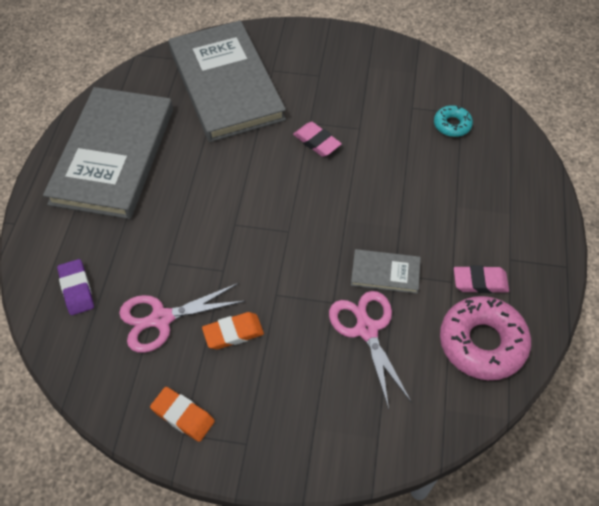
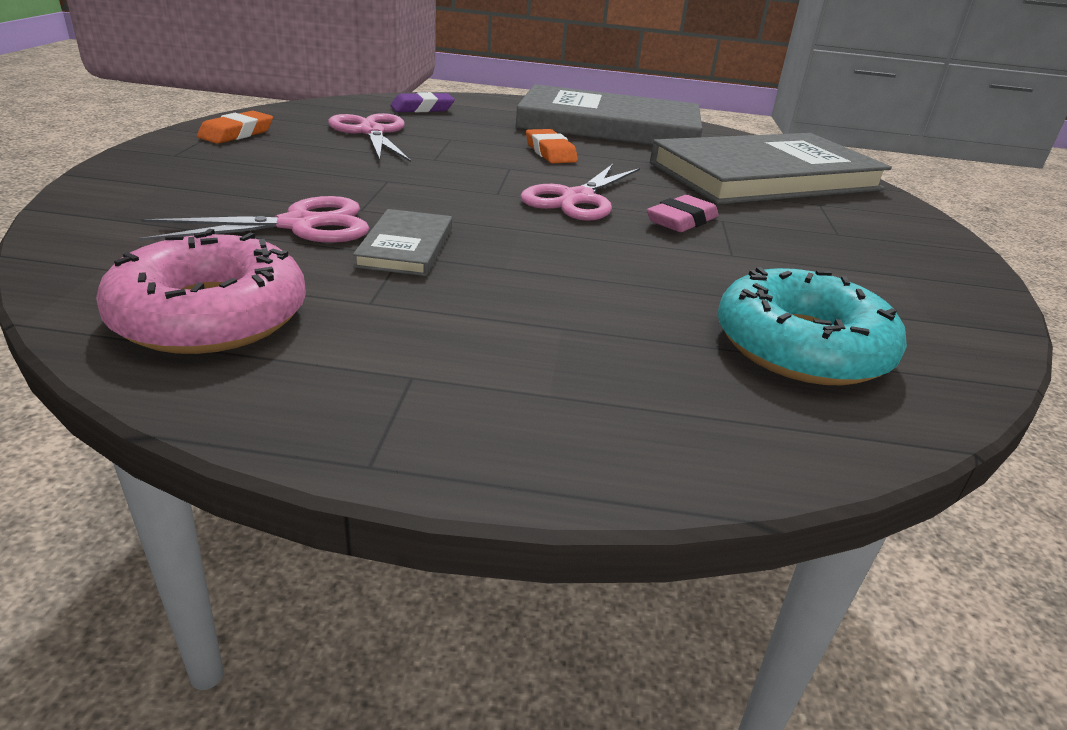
camera: 85 degrees right, 25 degrees down
orange eraser [202,312,264,349] -> orange eraser moved to [526,129,578,163]
turquoise donut [434,105,473,137] -> turquoise donut [718,267,907,385], size x1.92
pink eraser [454,265,509,293] -> none
none -> pink scissors [520,164,640,221]

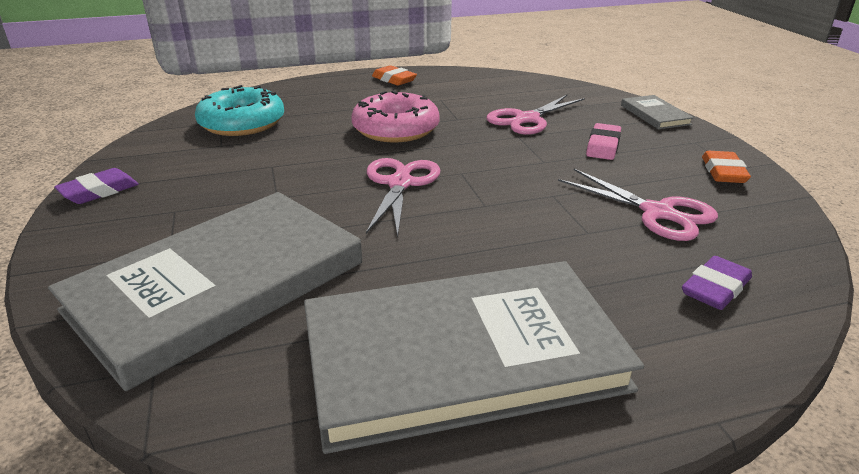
camera: 160 degrees right, 0 degrees up
pink donut [96,229,306,354] -> pink donut moved to [351,91,440,142]
grey book [353,209,452,276] -> grey book moved to [621,95,694,129]
orange eraser [526,129,578,163] -> orange eraser moved to [372,65,417,86]
pink eraser [647,195,719,232] -> pink eraser moved to [586,123,621,160]
none -> purple eraser [54,168,139,204]

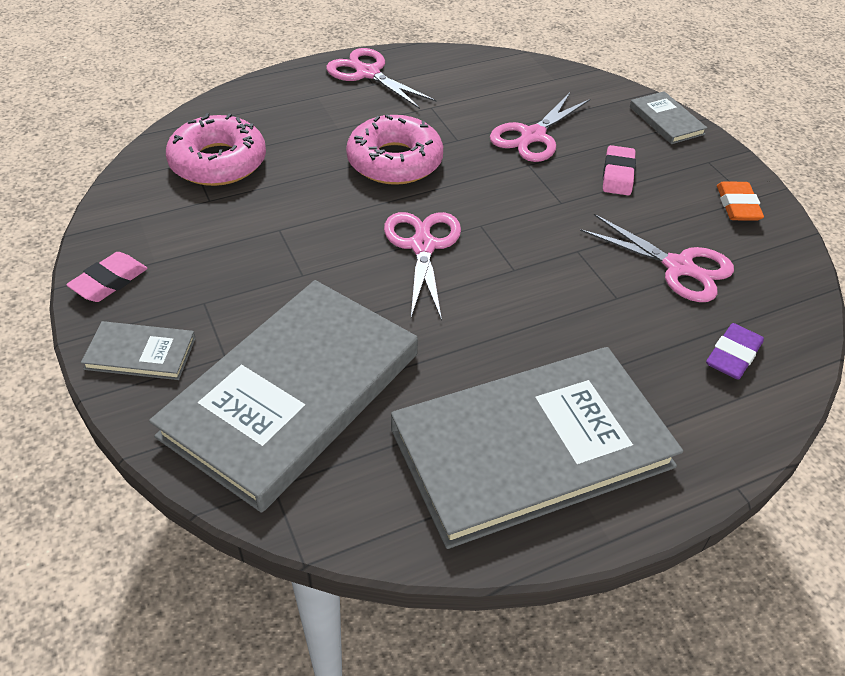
camera: 10 degrees left, 15 degrees up
purple eraser [54,168,139,204] -> pink eraser [66,252,148,302]
turquoise donut [195,85,284,136] -> pink donut [166,113,266,186]
orange eraser [372,65,417,86] -> pink scissors [326,48,436,109]
none -> grey book [81,321,196,380]

